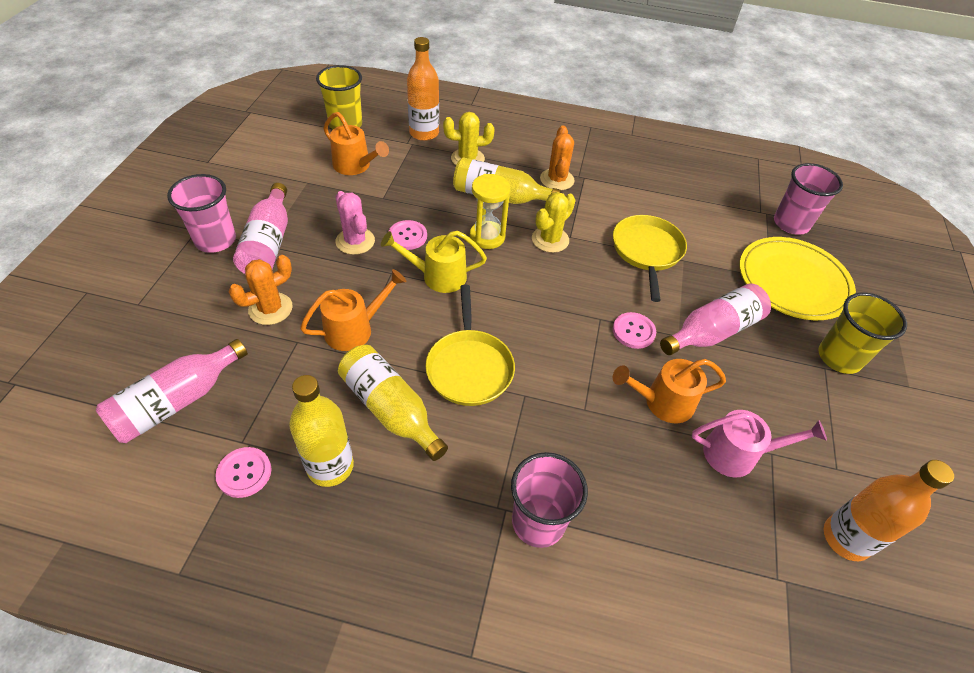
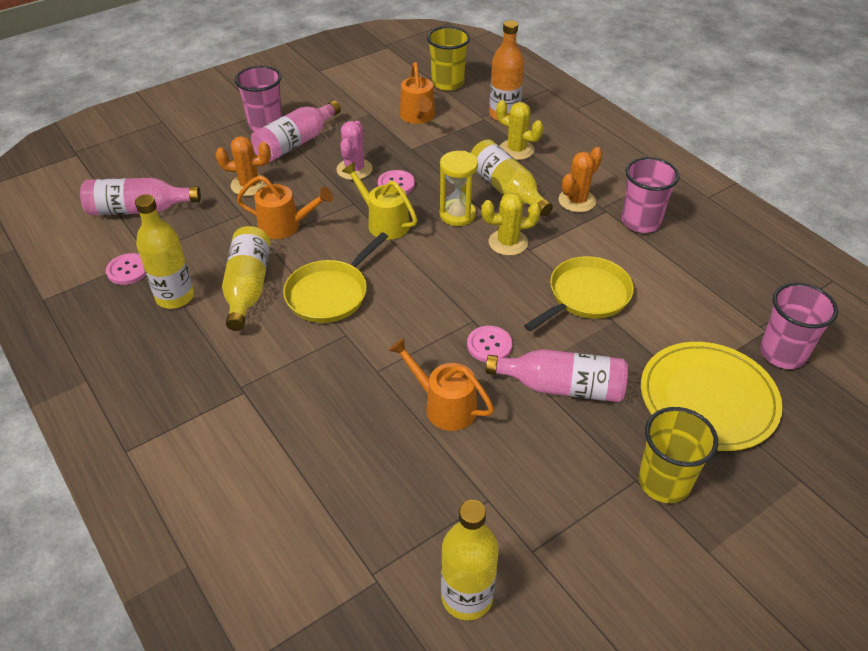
camera: 45 degrees right, 5 degrees down
pink cup [511,452,588,548] -> pink cup moved to [622,157,680,233]
pink watering can [692,410,827,477] -> none
orange bottle [824,460,954,561] -> yellow bottle [441,500,499,620]

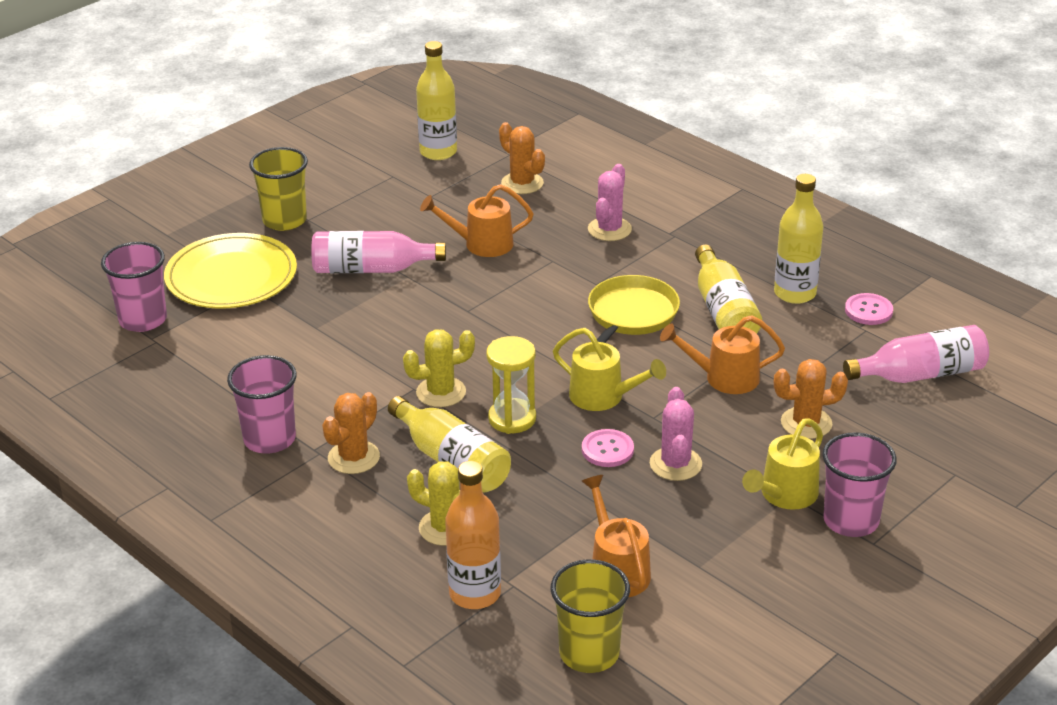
camera: 170 degrees right, 10 degrees down
pink bottle [251,100,341,162] -> yellow watering can [742,418,823,510]
orange watering can [389,338,494,431] -> orange watering can turned 150 degrees clockwise [420,184,533,257]
pink button [467,326,512,362] -> none
yellow pan [524,256,634,332] -> none
none -> orange cactus [499,122,545,194]
none -> pink cactus [588,164,632,241]

